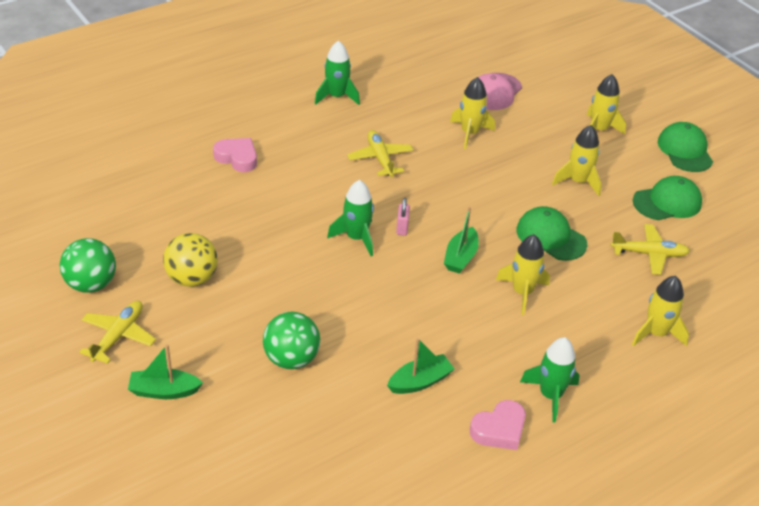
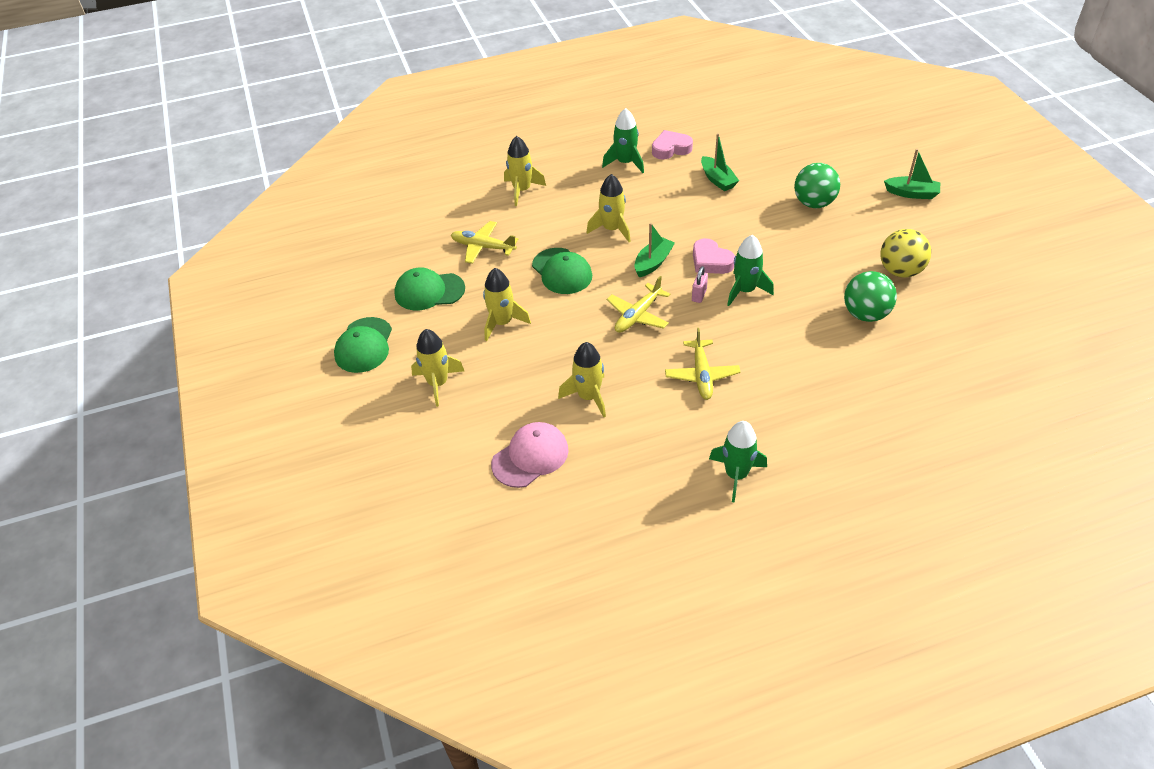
camera: 160 degrees left, 5 degrees up
green ball [60,238,116,293] -> green ball moved to [844,271,897,322]
yellow plane [80,301,156,364] -> yellow plane moved to [607,276,670,333]
pink heart [213,138,257,172] -> pink heart moved to [693,238,735,274]
green boat [387,338,454,394] -> green boat turned 105 degrees counterclockwise [701,133,739,191]

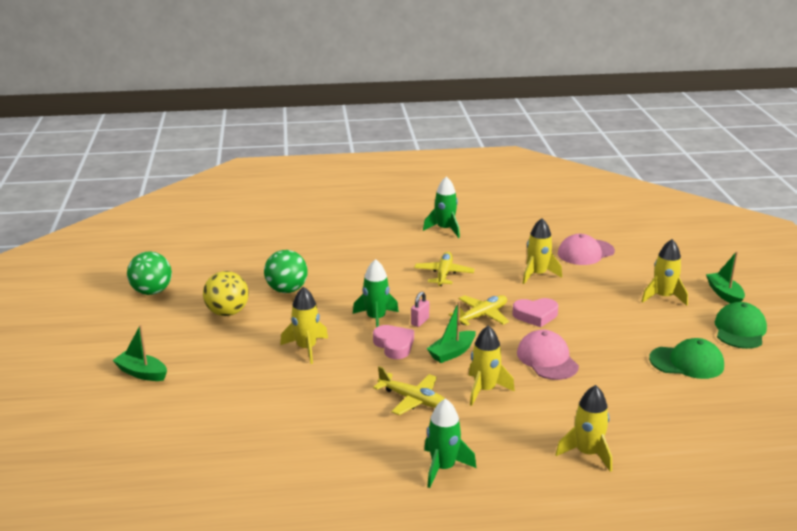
camera: 170 degrees left, 20 degrees down
yellow plane [451,221,518,264] -> yellow plane moved to [373,366,445,415]
yellow rocket [483,268,531,341] -> yellow rocket moved to [280,286,328,364]
green cap [532,248,592,294] -> pink cap [517,330,579,380]
pink heart [652,130,693,160] -> pink heart moved to [513,298,558,327]
green boat [701,133,739,191] -> green boat moved to [706,252,745,303]
green ball [794,163,840,208] -> green ball moved to [127,252,172,295]

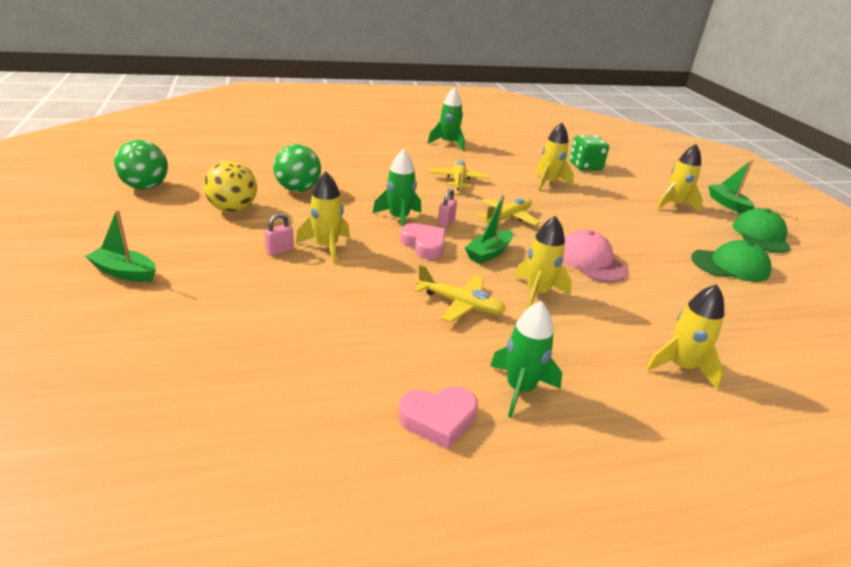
camera: 10 degrees left, 5 degrees up
pink heart [513,298,558,327] -> pink heart moved to [399,386,478,450]
pink cap [558,234,615,265] -> green dice [569,135,609,170]
none -> pink padlock [264,213,294,256]

